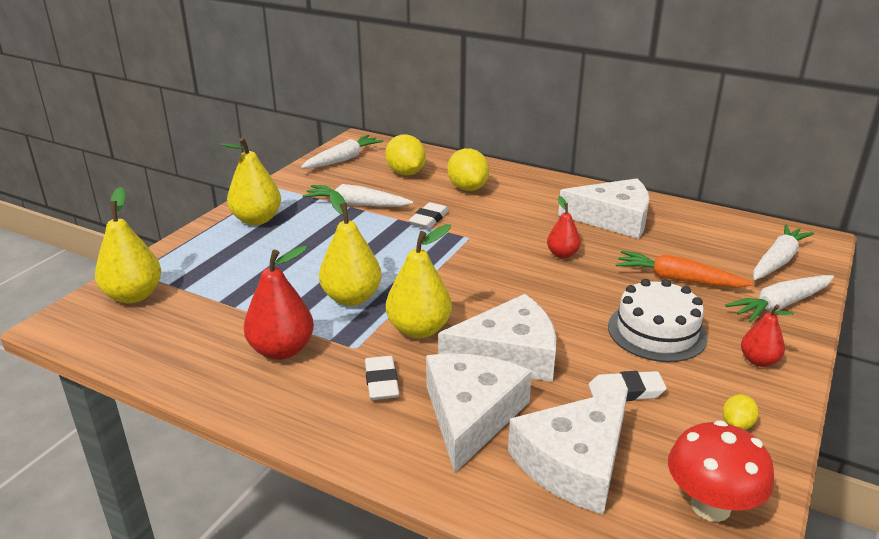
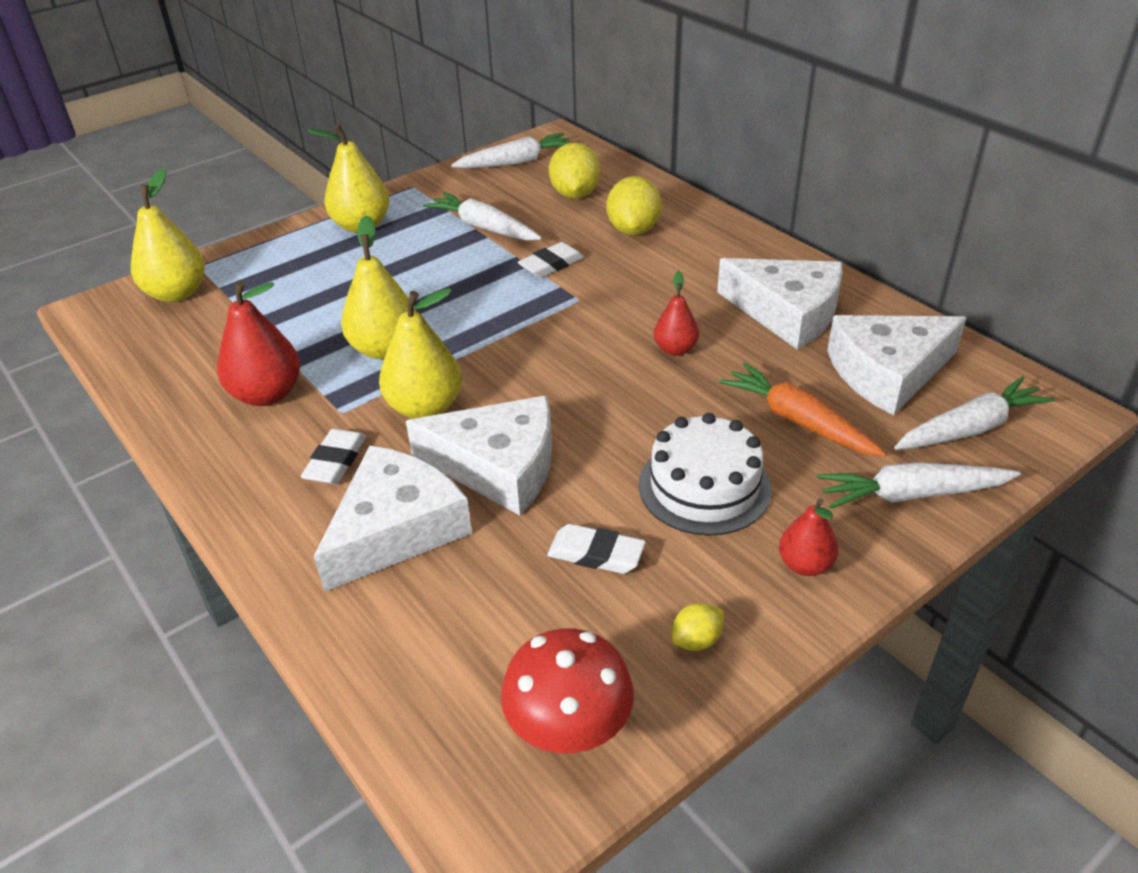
camera: 25 degrees right, 10 degrees up
white cheese [508,389,628,515] -> white cheese moved to [827,315,967,415]

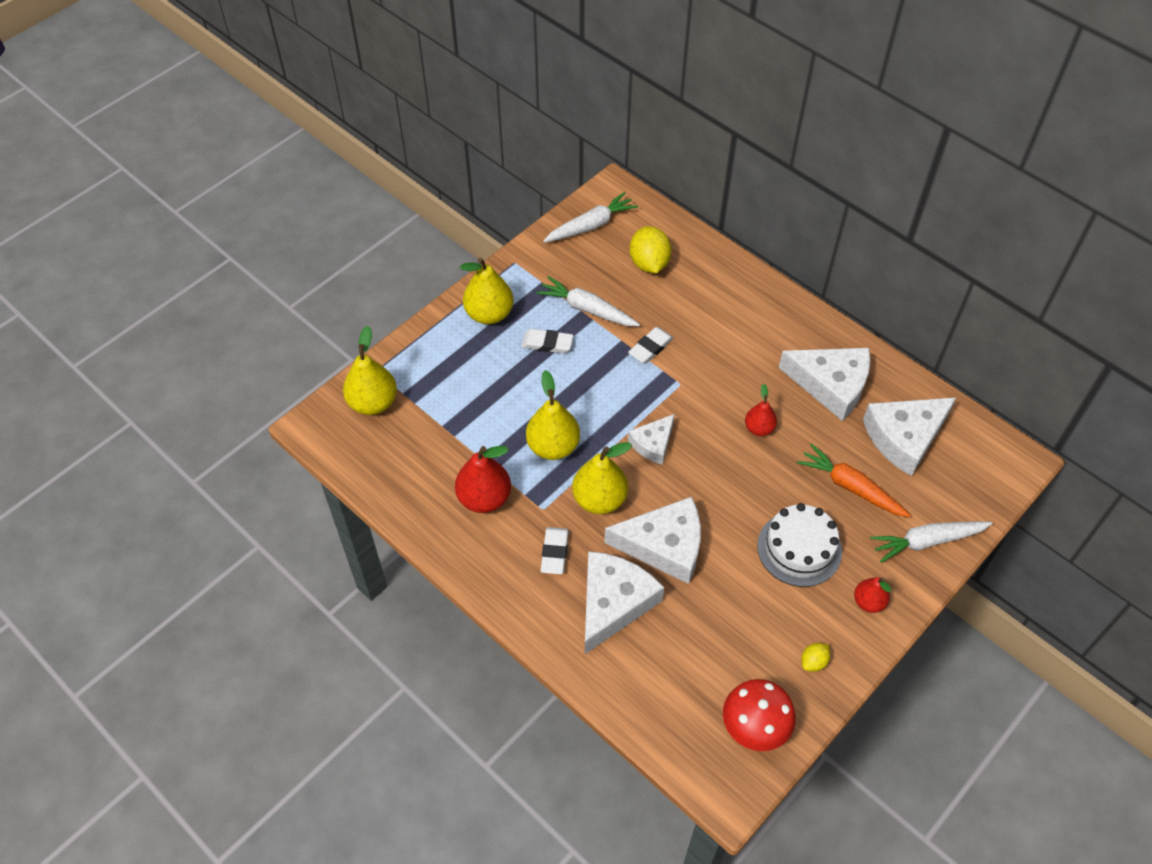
camera: 10 degrees left, 15 degrees up
white eraser [547,524,646,574] -> white eraser moved to [521,329,573,353]
yellow lemon [607,176,662,235] -> none
white carrot [894,376,1055,450] -> none
none -> white cheese [628,414,675,465]

